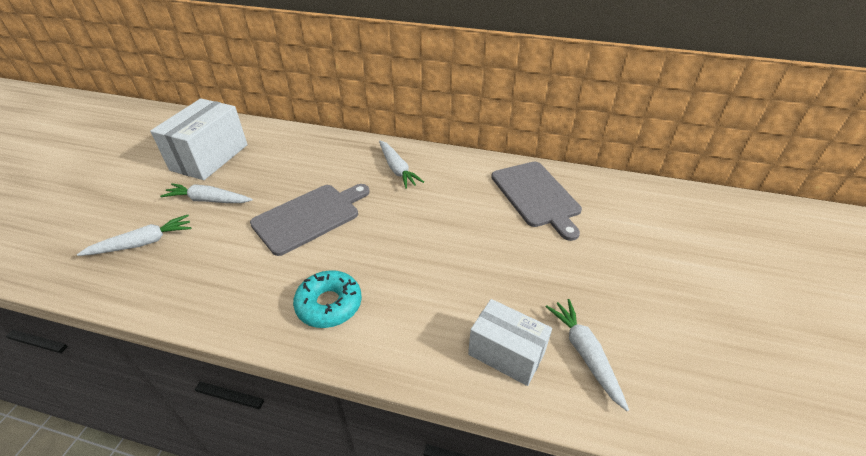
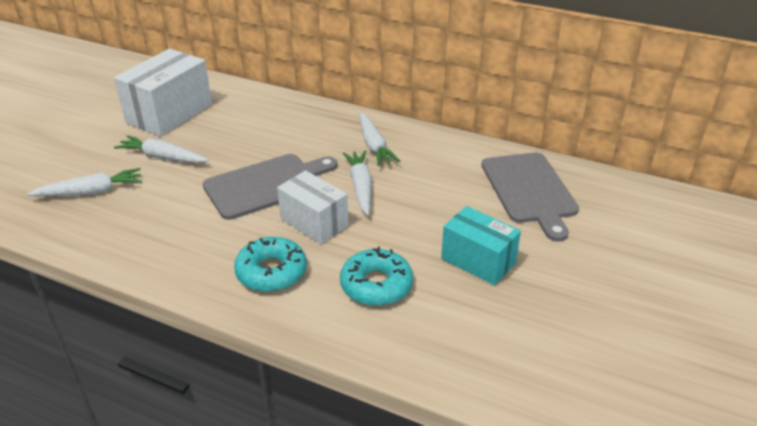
camera: 10 degrees right, 5 degrees down
white box [468,299,552,386] -> white box moved to [277,170,348,244]
white carrot [546,299,629,411] -> white carrot moved to [343,151,372,216]
none -> turquoise donut [340,246,413,306]
none -> turquoise box [441,206,521,285]

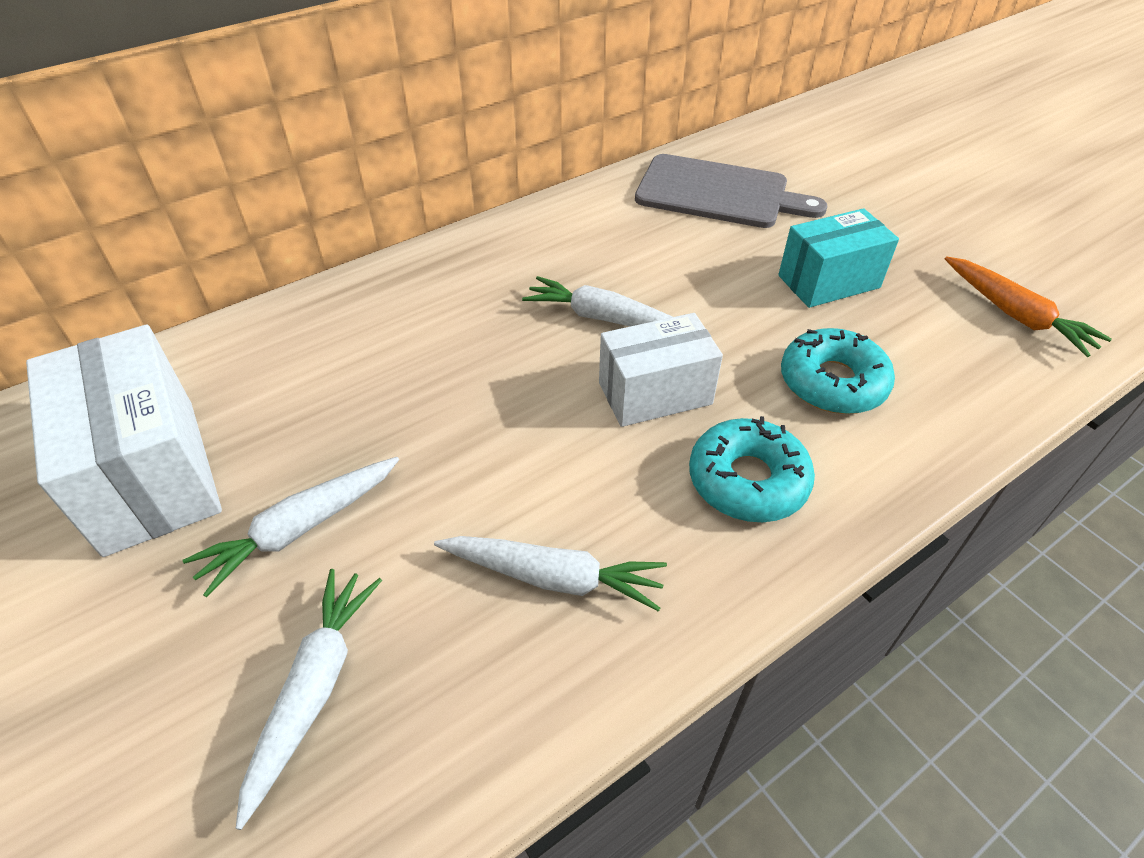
camera: 60 degrees left, 10 degrees up
grey cutting board [202,154,338,220] -> none
white carrot [359,112,401,166] -> white carrot moved to [434,536,667,612]
none -> orange carrot [945,256,1112,357]

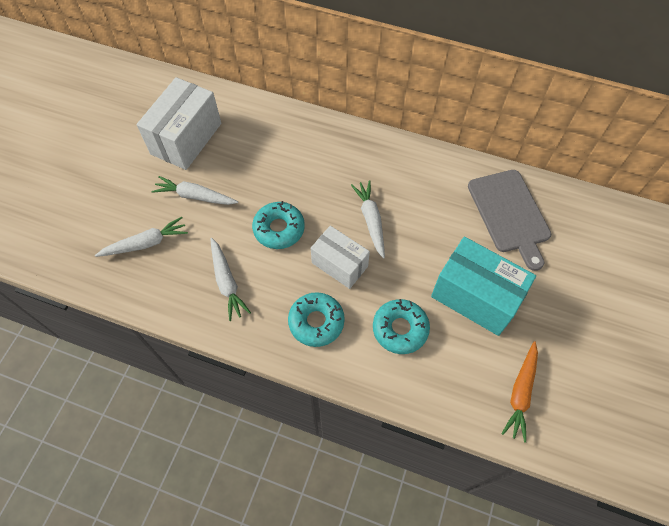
camera: 55 degrees right, 15 degrees up
turquoise box [778,208,899,308] -> turquoise box [431,237,536,336], size x1.54
none -> turquoise donut [252,201,305,249]

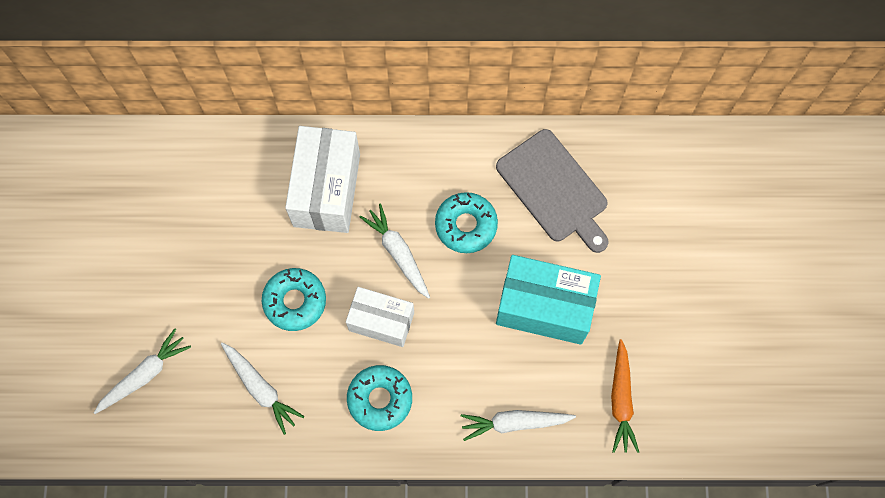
camera: 20 degrees left, 10 degrees up
white box [137,77,221,170] -> white box moved to [285,126,360,233]
white carrot [152,176,238,205] -> white carrot moved to [461,410,576,441]
turquoise donut [373,299,430,354] -> turquoise donut moved to [435,192,498,253]

